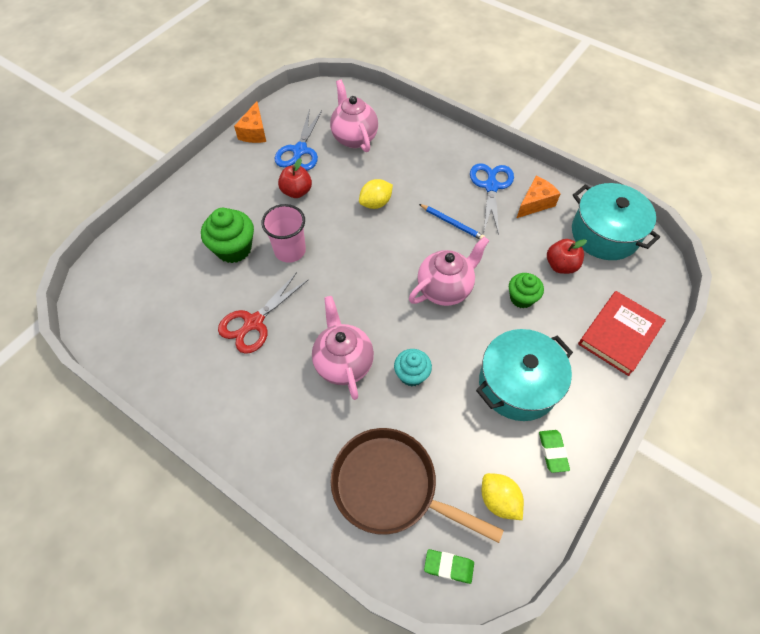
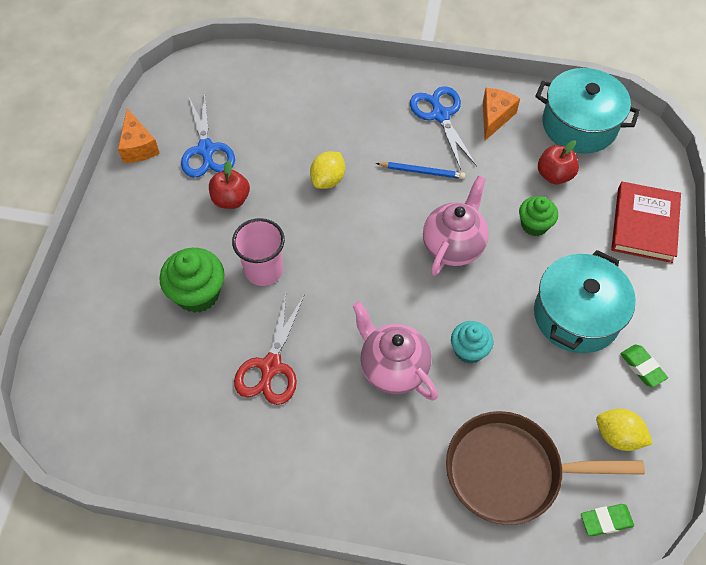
camera: 25 degrees left, 0 degrees up
pink teapot [330,80,378,152] -> none

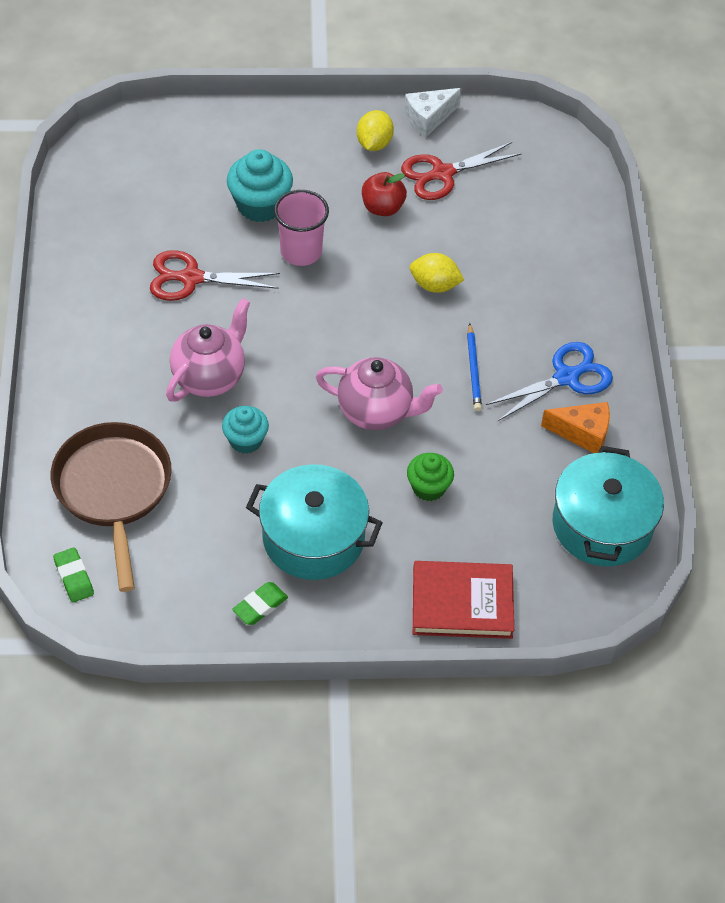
camera: 75 degrees right, 5 degrees down
orange cheese [118,109,160,163] -> white cheese [404,88,462,137]
green cupcake [159,248,225,313] -> turquoise cupcake [227,149,293,222]
blue scissors [181,93,235,178] -> red scissors [401,142,522,200]
red apple [538,140,579,184] -> none
yellow lemon [596,409,653,451] -> yellow lemon moved to [357,110,394,151]

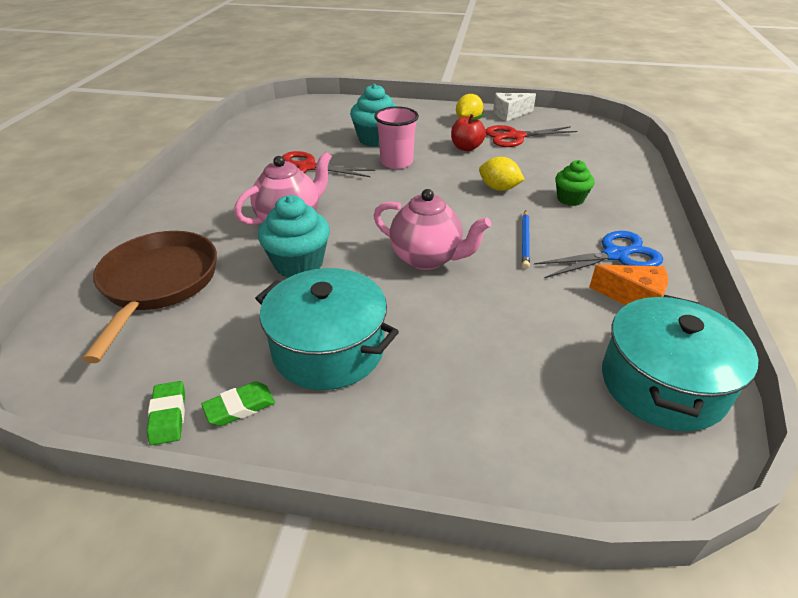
camera: 15 degrees right, 15 degrees down
green eraser [53,547,94,603] -> green eraser moved to [147,381,185,445]
turquoise cupcake [222,406,269,454] -> turquoise cupcake [258,195,330,278], size x1.56
green cupcake [407,453,454,501] -> green cupcake moved to [555,160,595,206]
red book [413,561,514,639] -> none

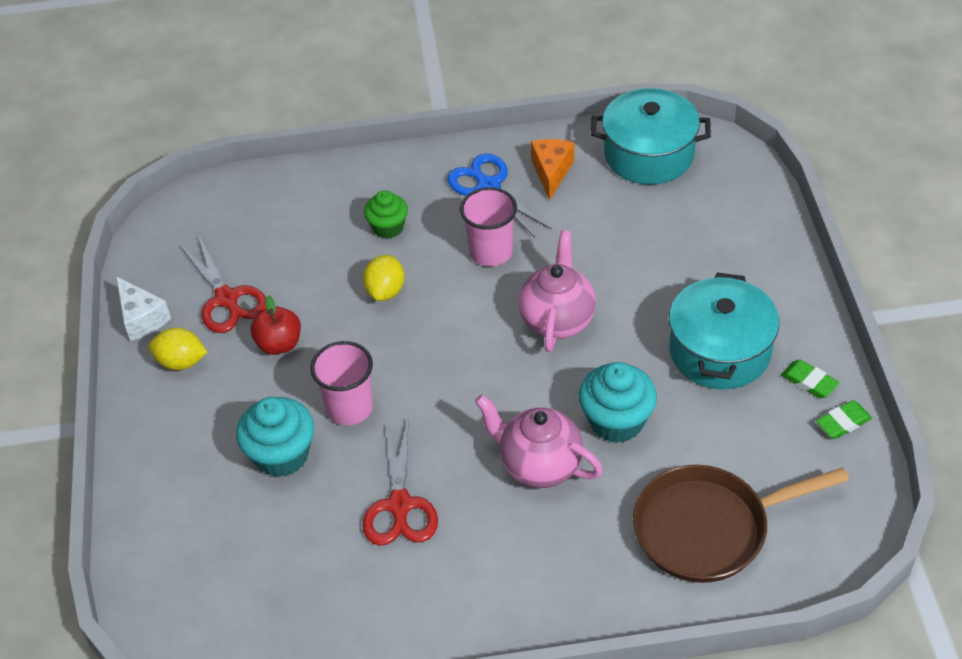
camera: 105 degrees left, 10 degrees up
blue pencil [522,210,530,269] -> pink cup [460,187,517,266]

